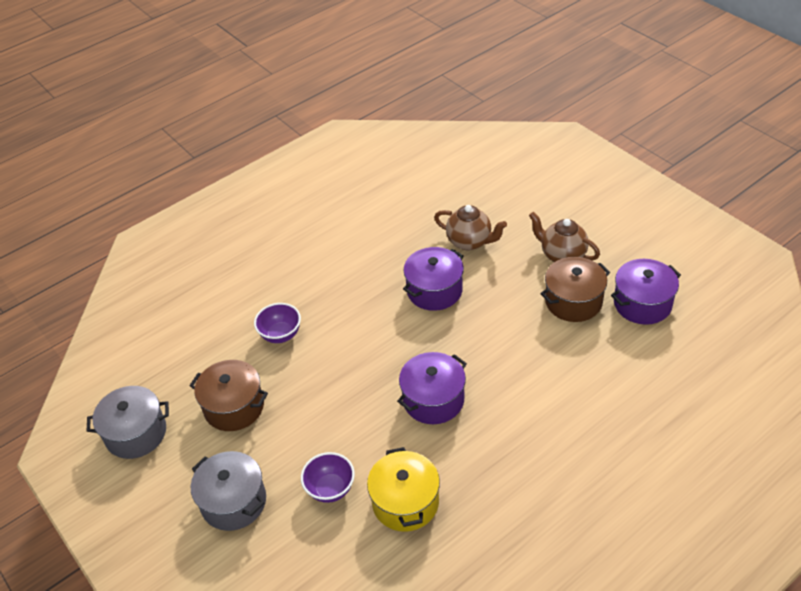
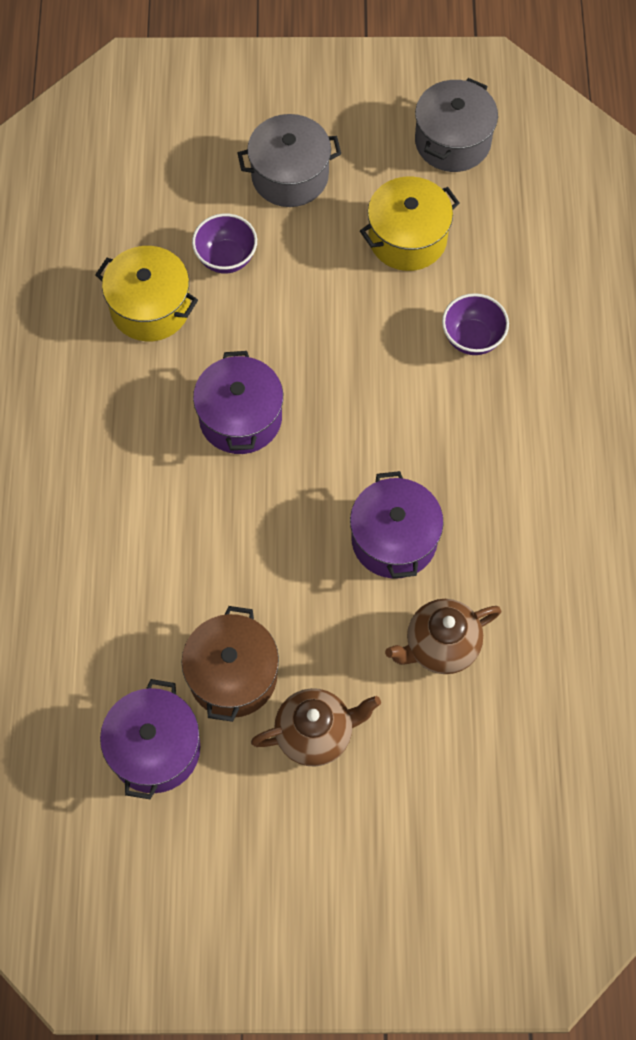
camera: 125 degrees right, 20 degrees up
brown pot [190,360,268,431] -> yellow pot [360,176,460,271]

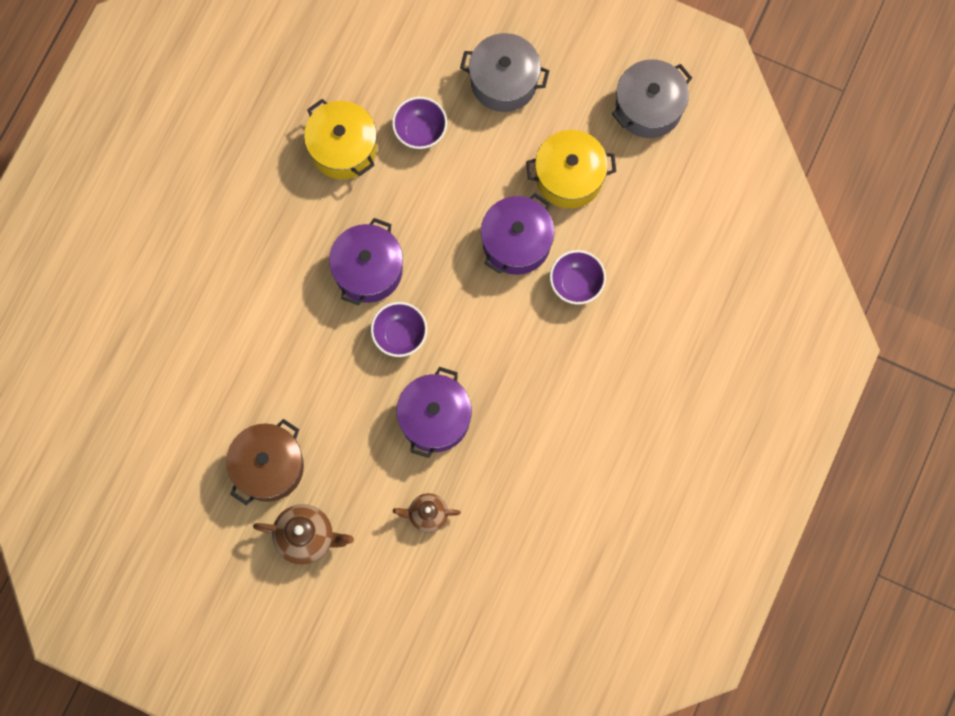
camera: 25 degrees right, 10 degrees up
purple pot [100,679,200,800] -> purple pot moved to [481,193,554,275]
brown teapot [385,599,501,674] -> brown teapot [393,493,461,533], size x0.66
none -> purple bowl [371,302,427,357]

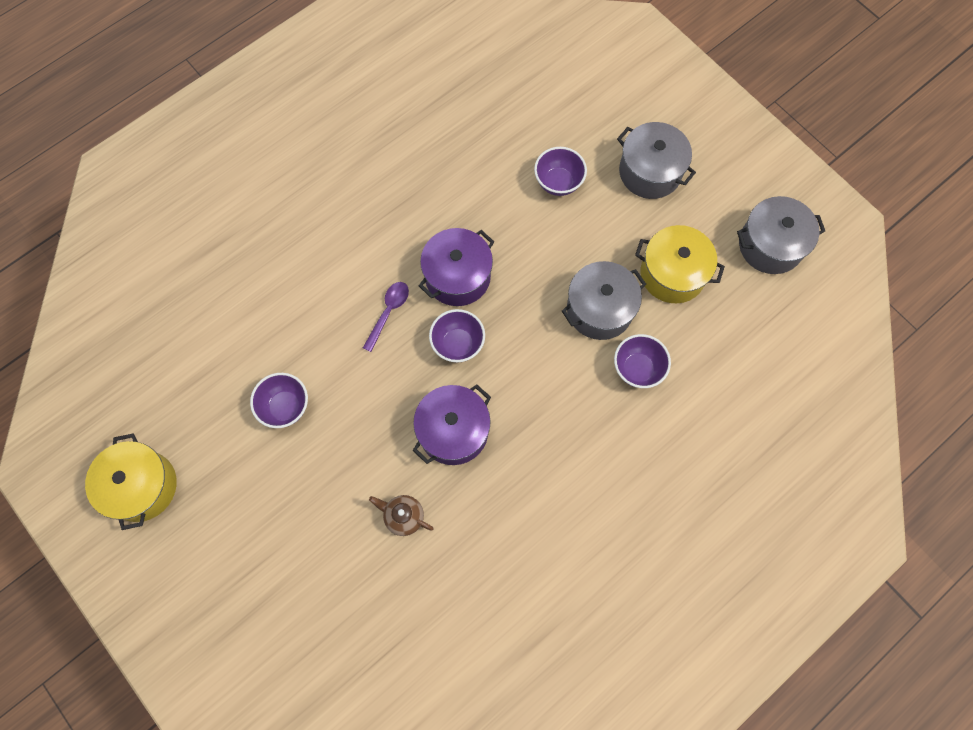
camera: 25 degrees right, 5 degrees down
brown pot [226,419,304,505] -> purple bowl [250,373,308,428]
brown teapot [253,504,354,565] -> none
yellow pot [304,99,377,179] -> yellow pot moved to [85,433,177,530]
purple pot [481,193,554,275] -> grey pot [562,261,646,340]
none -> purple spoon [363,282,409,352]

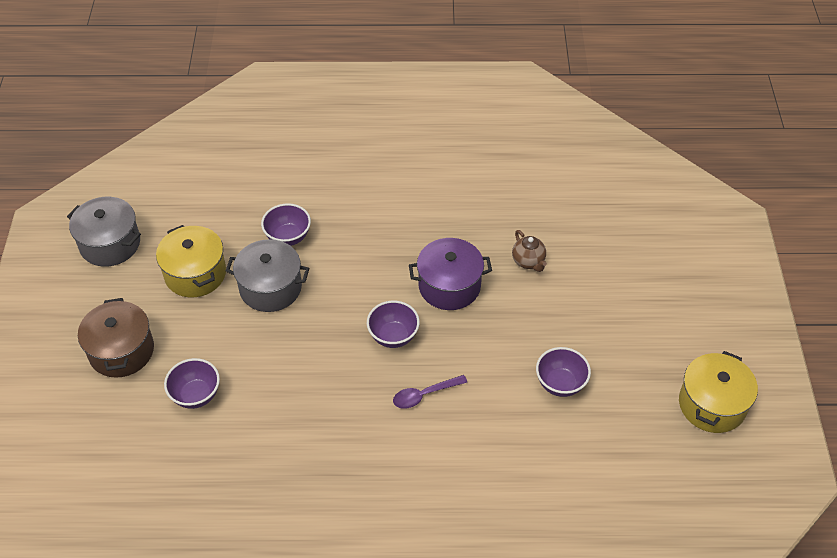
camera: 140 degrees left, 20 degrees down
purple pot [419,228,494,306] -> none
grey pot [617,122,696,199] -> brown pot [78,298,154,378]

